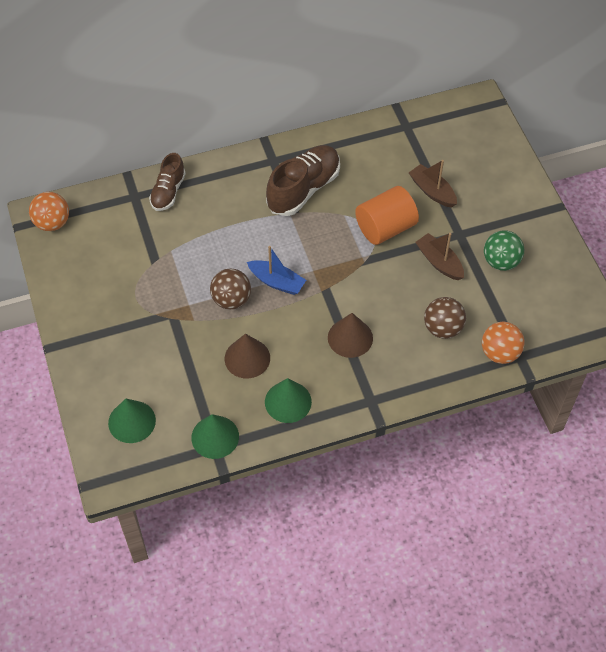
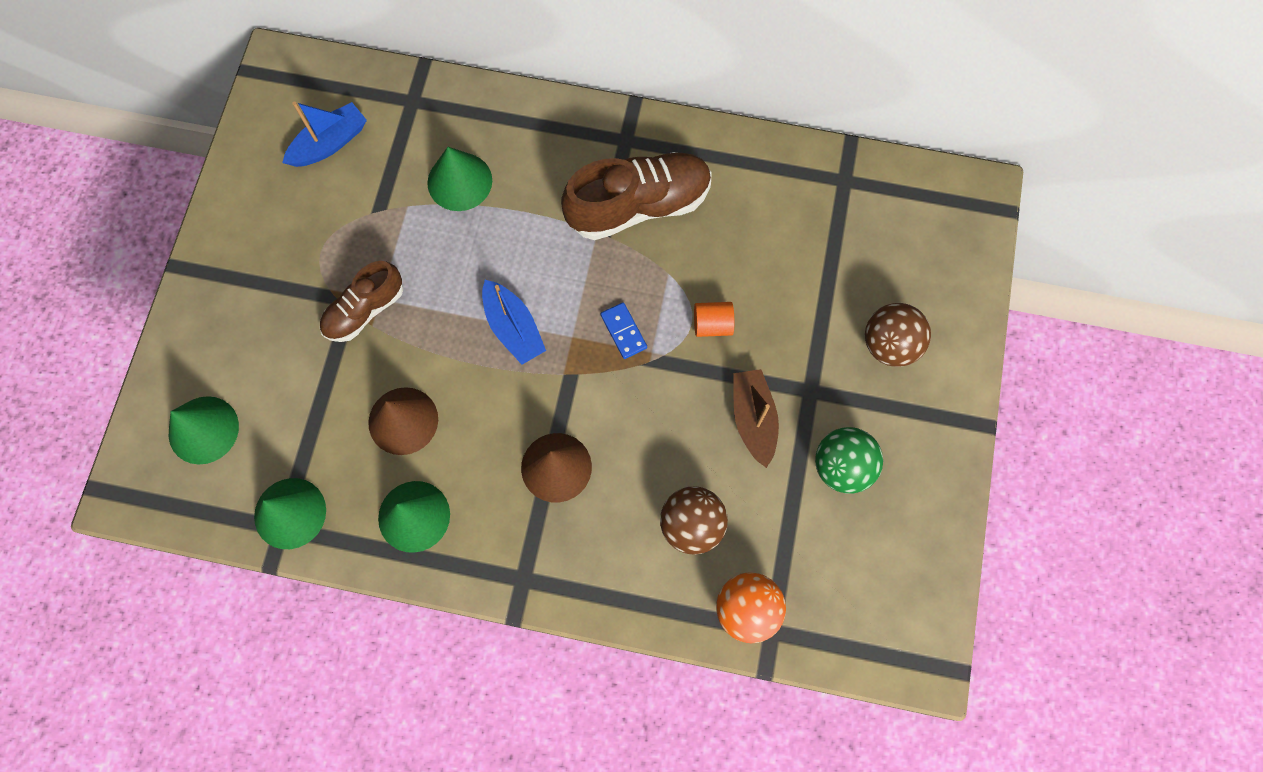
camera: 30 degrees right, 15 degrees up
orange ball [29,192,69,231] -> none
brown shoe [149,153,186,211] -> brown shoe moved to [320,261,403,342]
brown ball [210,269,251,310] -> brown ball moved to [865,303,931,367]
orange cylinder [355,186,419,245] -> orange cylinder [694,302,734,337], size x0.49
brown boat [409,160,457,208] -> none
none -> blue boat [282,102,367,167]
none -> green cone [427,147,492,211]
none -> blue domino [601,302,647,359]

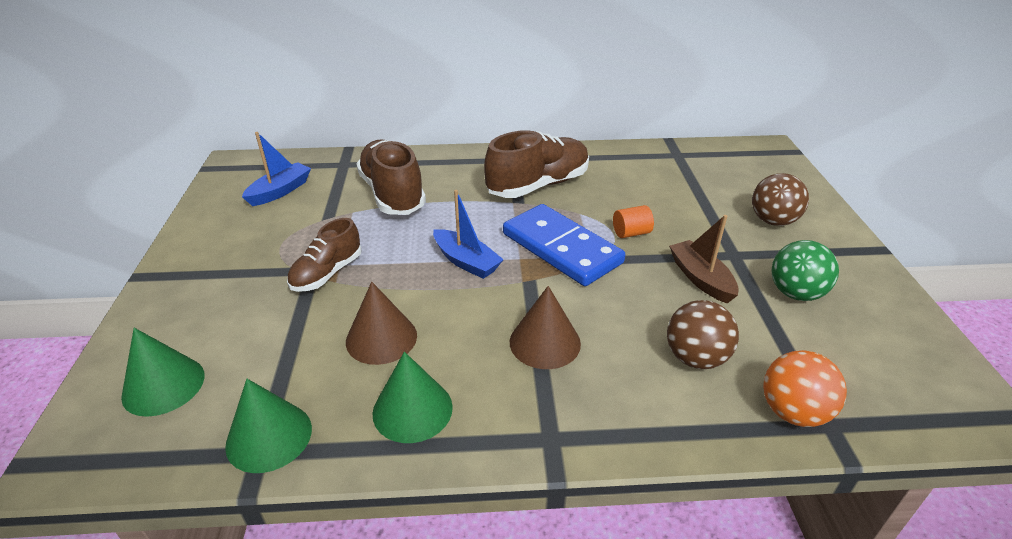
camera: 15 degrees left, 35 degrees down
green cone [427,147,492,211] -> brown shoe [356,139,426,215]
blue domino [601,302,647,359] -> blue domino [503,204,625,286], size x2.48

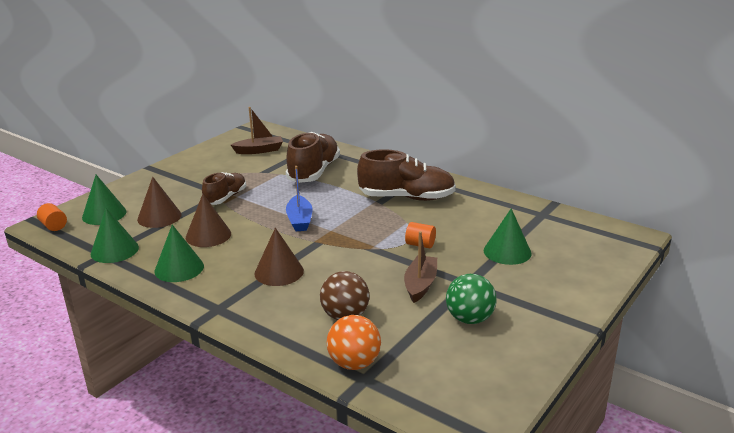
camera: 40 degrees right, 10 degrees down
blue boat [242,132,311,206] -> brown boat [231,107,283,154]
brown shoe [287,218,362,292] -> brown shoe turned 135 degrees clockwise [202,172,246,205]
blue domino [503,204,625,286] -> none
brown ball [752,173,809,226] -> none
none -> orange cylinder [37,203,67,231]
none -> brown cone [137,177,182,228]
none -> green cone [484,208,532,265]

